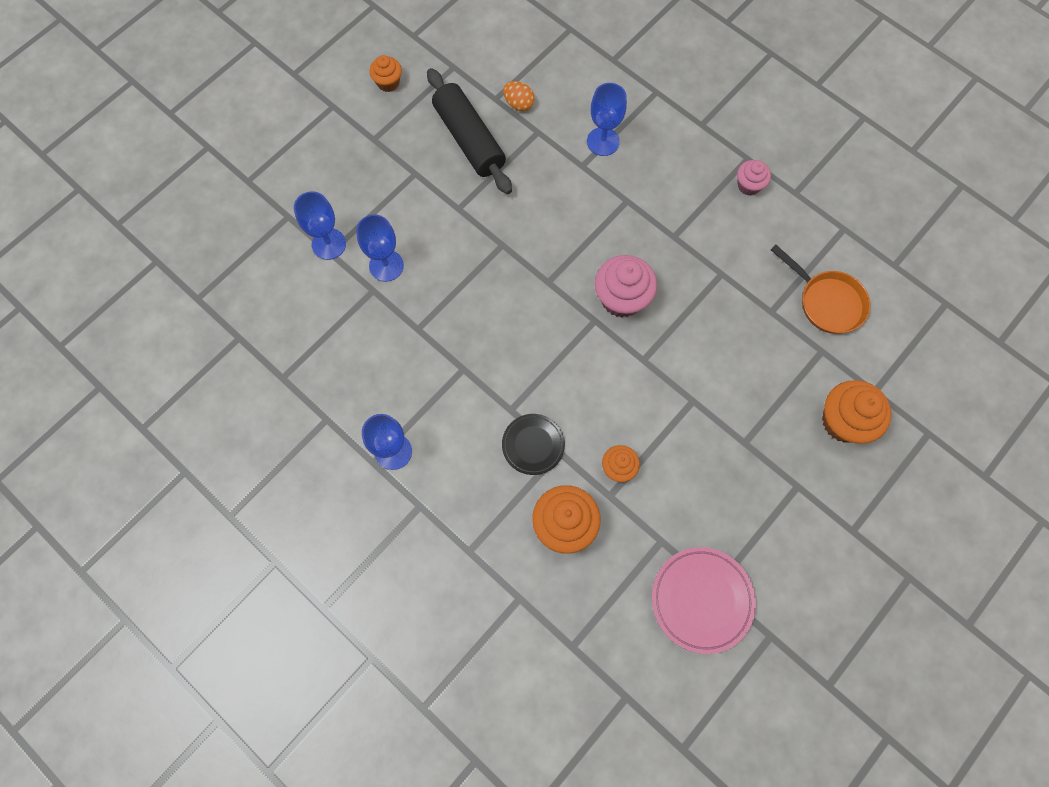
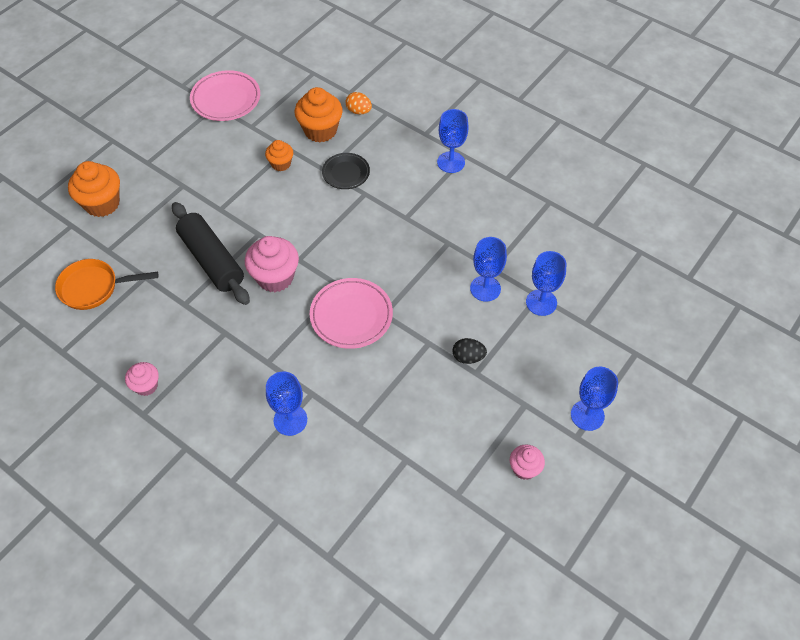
camera: 175 degrees right, 15 degrees down
orange cupcake [369,55,402,92] -> pink cupcake [510,444,545,480]
black rolling pin [427,68,512,194] -> black rolling pin moved to [172,202,250,305]
orange egg [503,81,535,111] -> orange egg moved to [345,92,372,114]
orange pan [771,245,870,334] -> orange pan turned 45 degrees counterclockwise [55,259,158,310]
none -> pink plate [310,278,393,349]
none -> black egg [452,338,487,364]
none -> blue goblet [571,367,618,431]

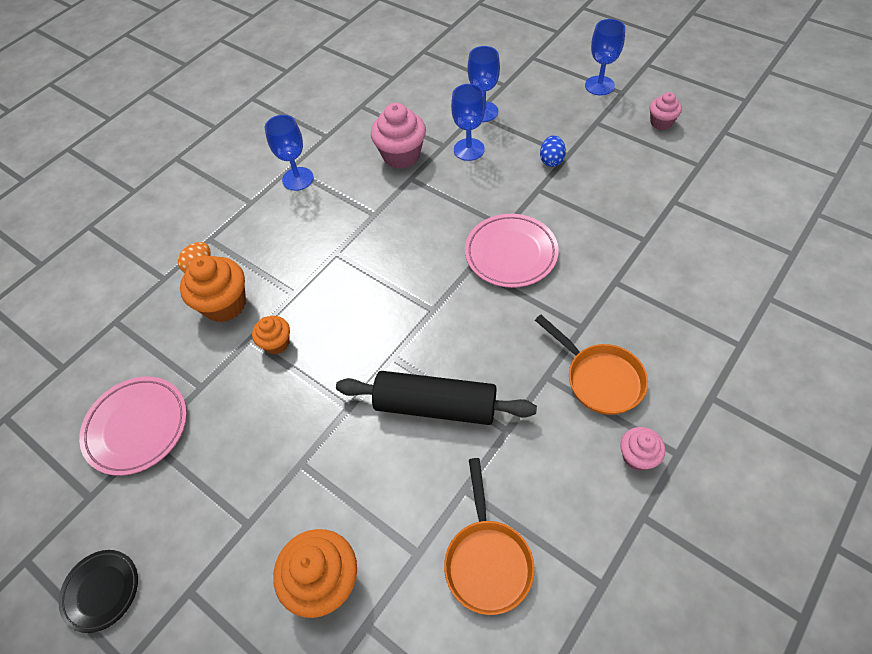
camera: 85 degrees left, 0 degrees up
black rolling pin [172,202,250,305] -> black rolling pin turned 45 degrees clockwise [336,371,537,425]
pink cupcake [245,236,299,292] -> pink cupcake moved to [371,103,426,169]
blue goblet [266,372,307,436] -> none
black plate [322,153,370,189] -> black plate moved to [59,550,138,633]
black egg [452,338,487,364] -> blue egg [540,135,566,167]
none -> orange pan [535,315,648,415]

